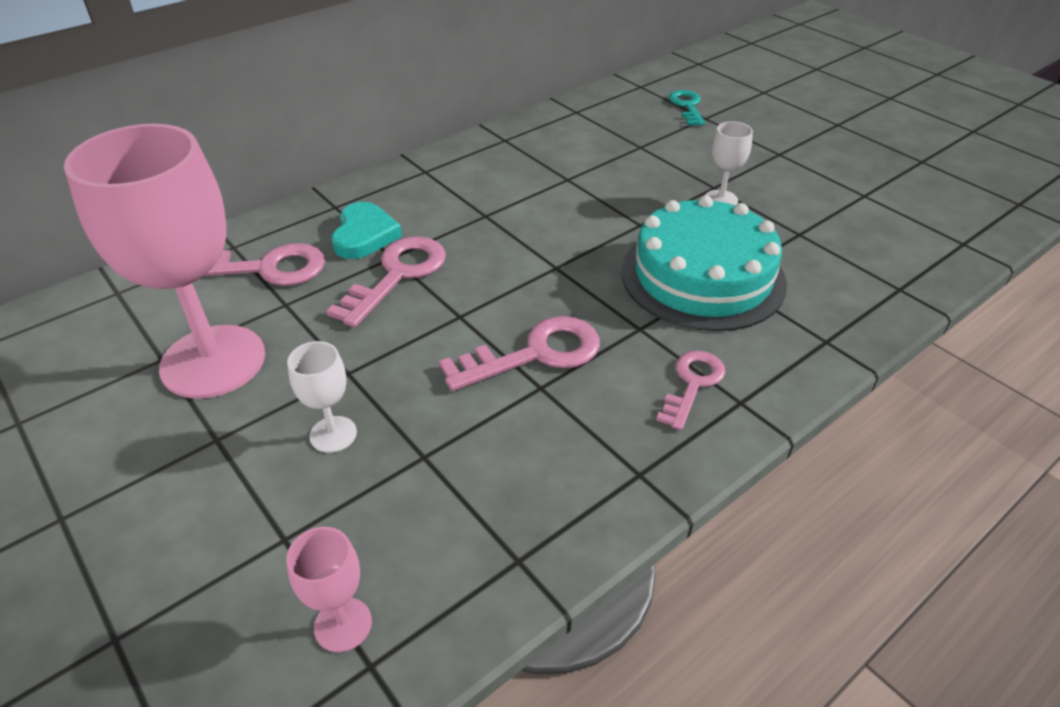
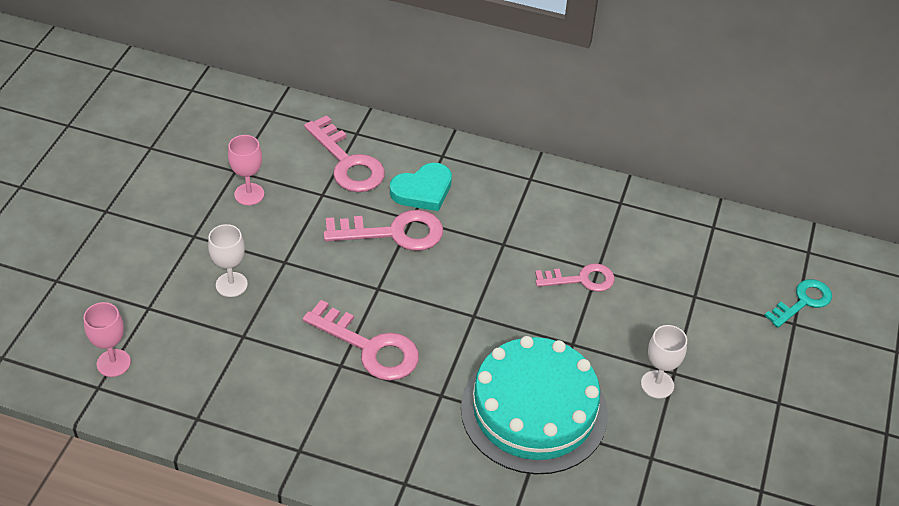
camera: 55 degrees right, 5 degrees up
pink goblet [64,124,265,399] -> pink goblet [228,135,264,205], size x0.42
pink key [656,351,726,430] -> pink key moved to [535,263,615,292]

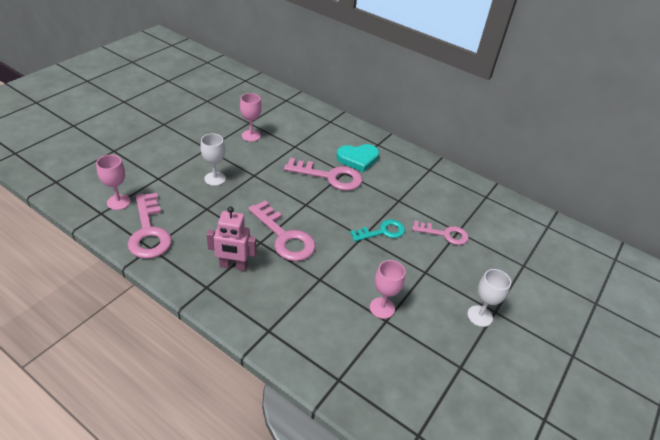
camera: 15 degrees right, 5 degrees down
pink key [304,115,385,192] -> pink key moved to [128,193,172,259]
turquoise cake [461,336,608,474] -> pink goblet [370,260,406,319]
turquoise key [764,279,832,328] -> turquoise key moved to [350,219,405,242]
none -> pink robot [206,207,256,271]

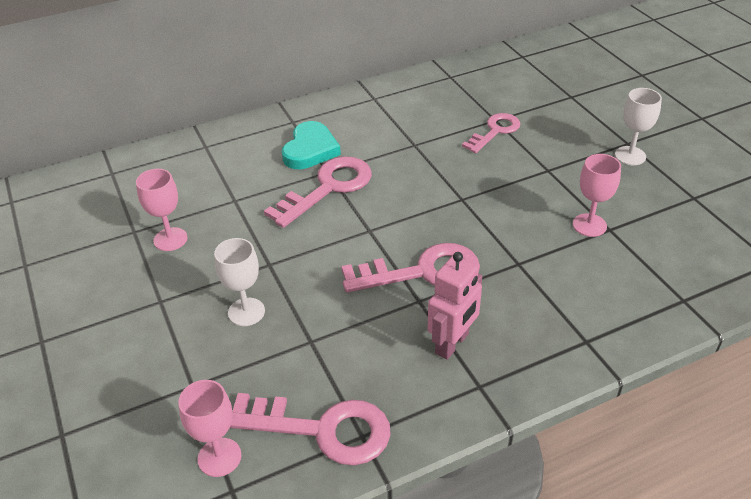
camera: 55 degrees left, 0 degrees up
turquoise key [350,219,405,242] -> none

